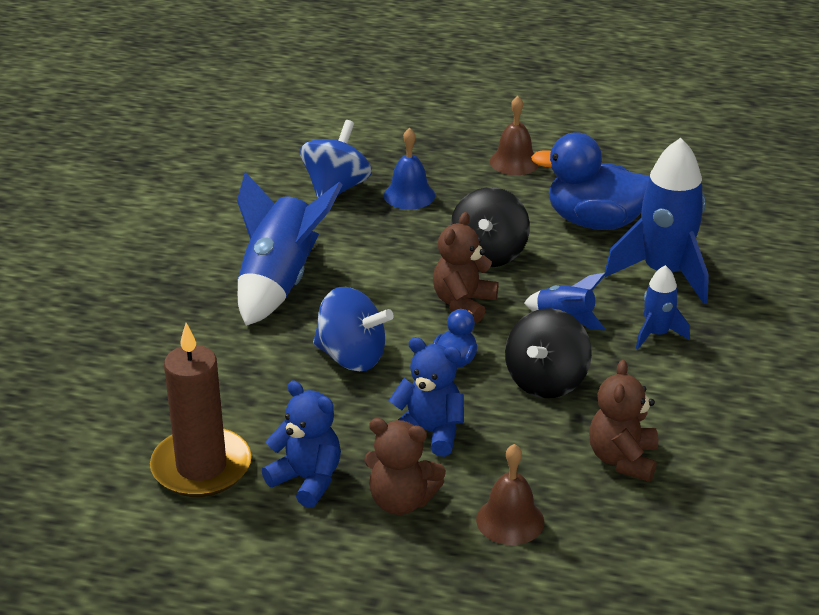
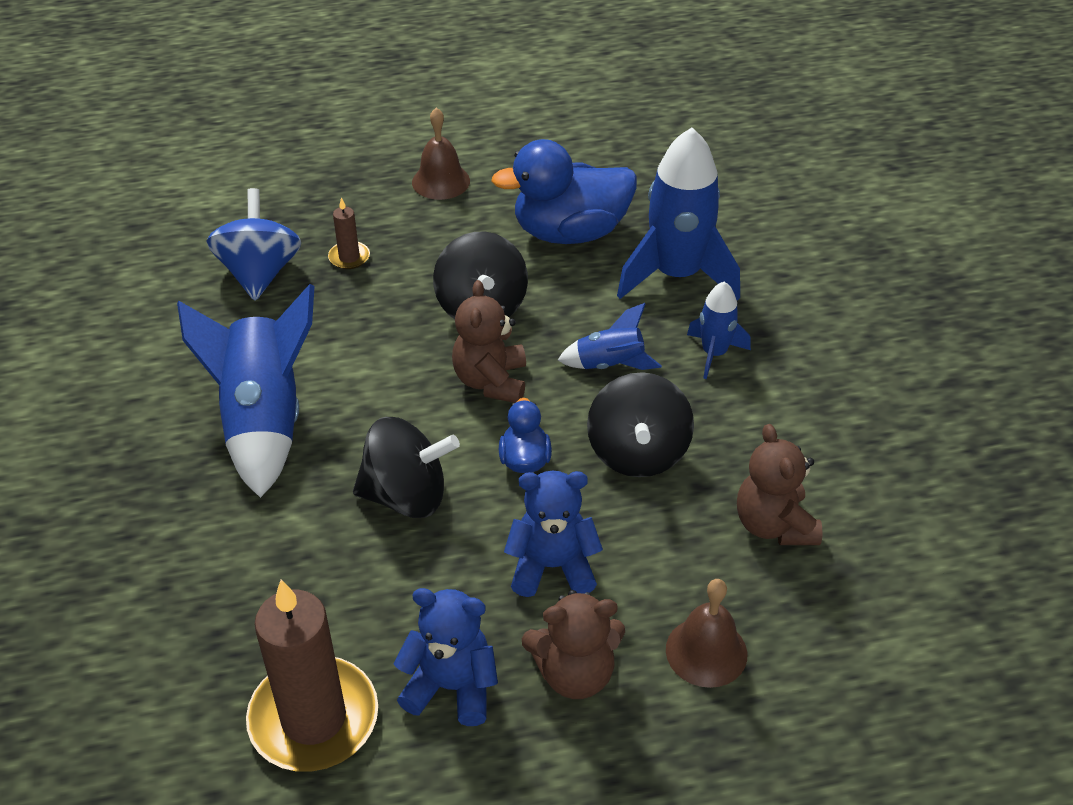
camera: 25 degrees left, 10 degrees up
blue spinning top [313,287,394,371] -> black spinning top [353,417,460,518]
blue bell [384,128,435,210] -> brown candle [328,197,370,269]

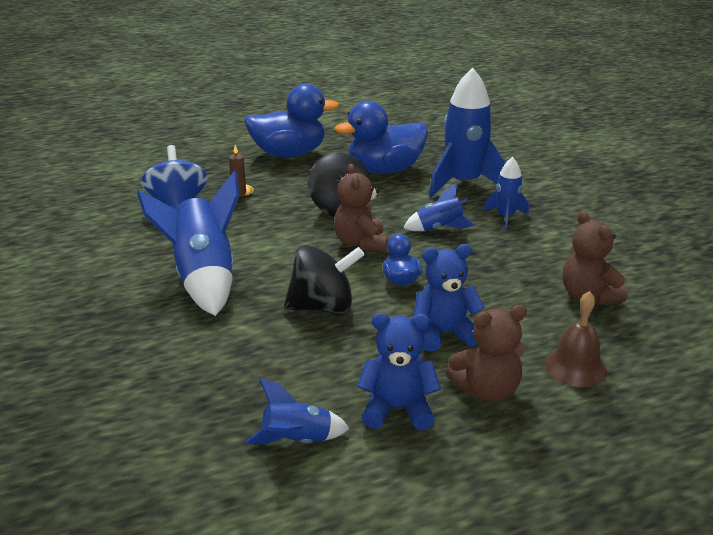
camera: 10 degrees left, 15 degrees down
brown candle [246,580,378,772] -> blue rocket [245,378,350,444]
brown bell [412,108,470,200] -> blue duck [244,84,339,157]
black spinning top [587,372,694,477] -> none

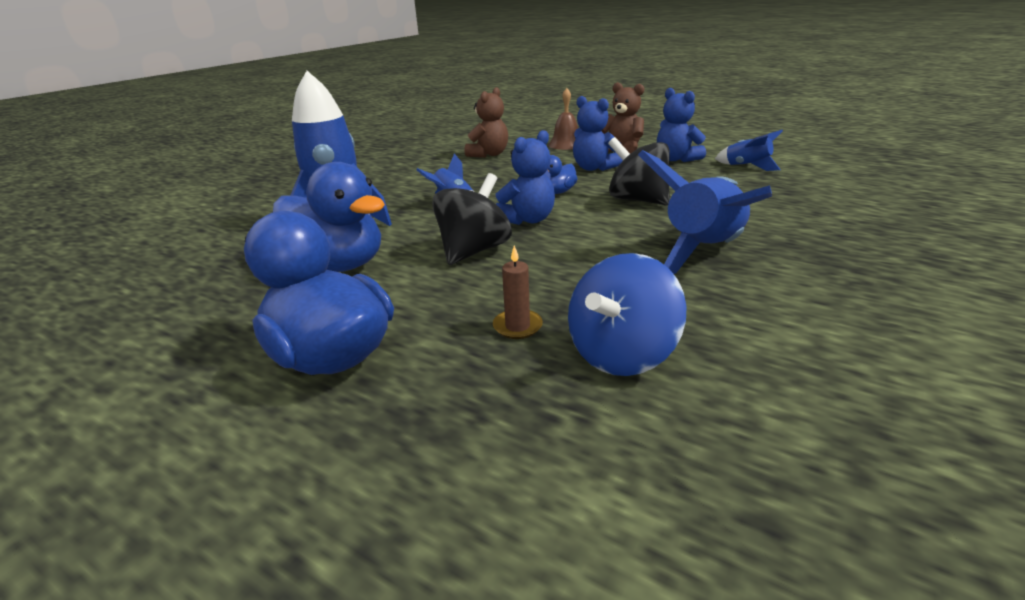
camera: 125 degrees left, 0 degrees up
brown teddy bear [334,164,387,252] -> blue teddy bear [496,130,555,225]
blue rocket [484,157,529,230] -> none

